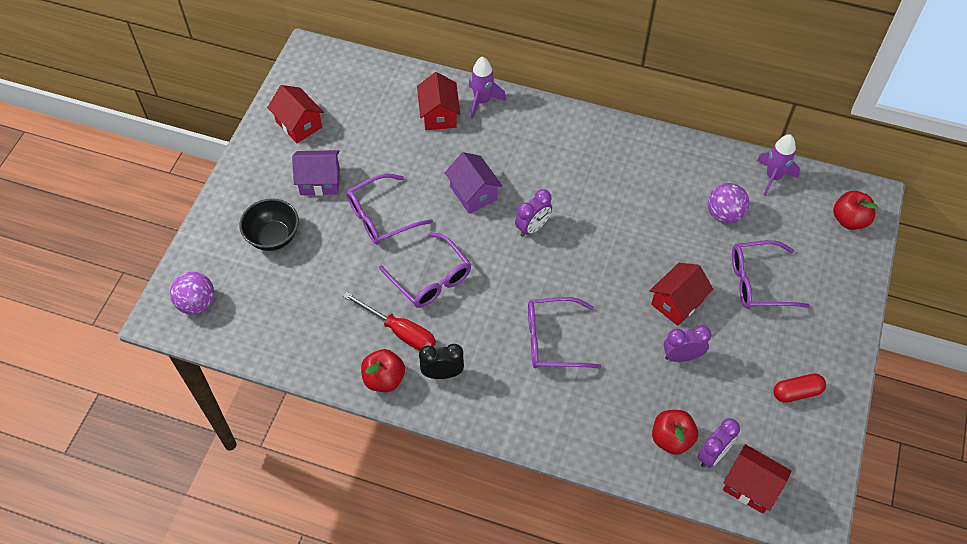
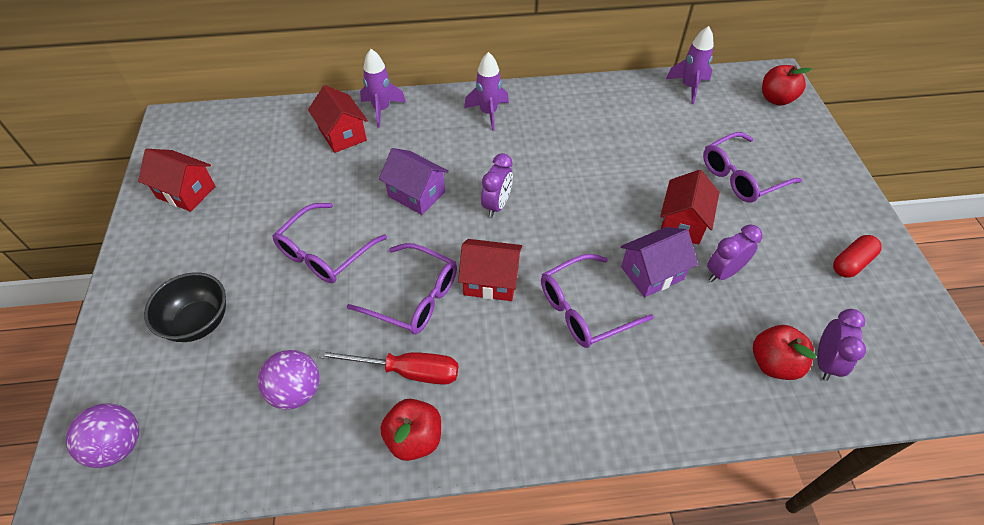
camera: 25 degrees left, 5 degrees down
purple house [292,150,340,196] -> purple house moved to [621,227,698,297]
black clock [419,344,464,379] -> none
purple ball [708,183,749,224] -> purple ball moved to [258,350,320,410]
red house [723,444,791,514] -> red house moved to [458,239,522,301]
none -> purple rocket [464,52,509,131]

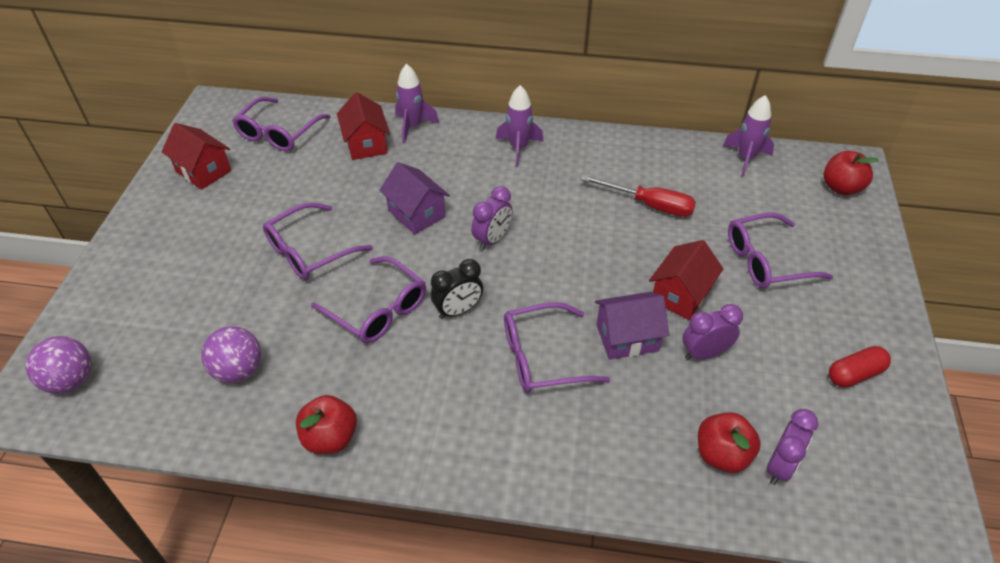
camera: 15 degrees right, 5 degrees down
black bowl [144,272,226,342] -> none
red screwdriver [318,350,458,385] -> red screwdriver moved to [581,175,696,217]
red house [458,239,522,301] -> black clock [431,259,483,319]
none -> purple glasses [232,97,331,151]

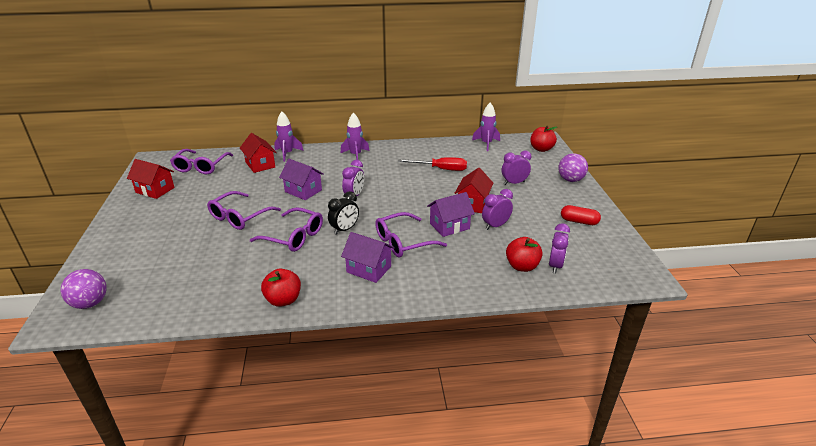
camera: 15 degrees left, 15 degrees down
purple ball [201,326,261,383] -> purple ball moved to [558,153,588,182]
purple glasses [728,212,833,289] -> purple clock [502,151,531,185]
red capsule [829,346,891,387] -> red capsule turned 60 degrees clockwise [561,205,601,225]
none -> purple house [341,232,395,283]

